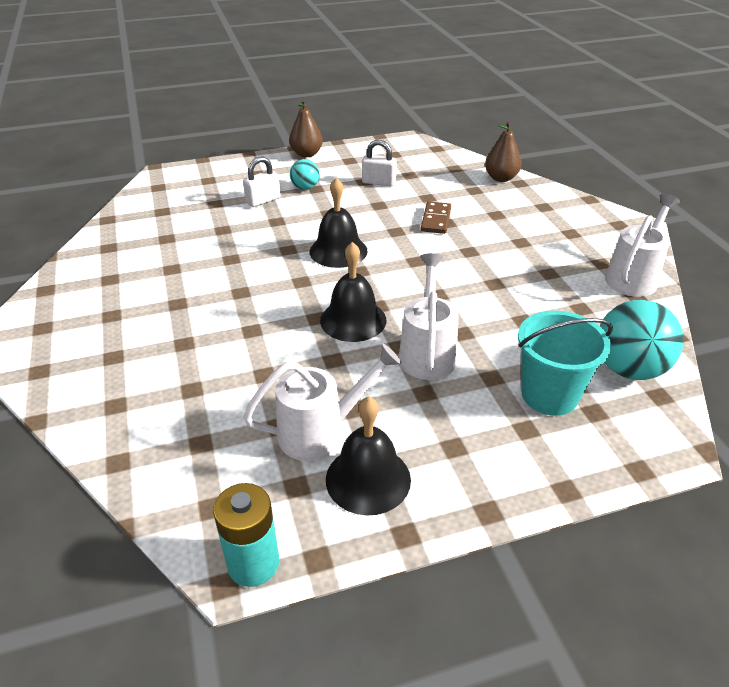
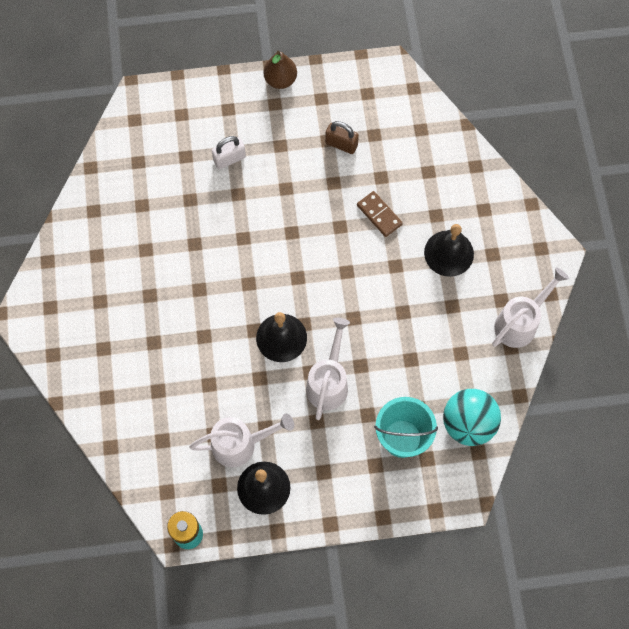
camera: 10 degrees right, 30 degrees up
turquoise ball [290,159,320,190] -> none
black bell [309,177,368,268] -> black bell moved to [424,224,474,277]
white padlock [362,140,397,186] -> brown padlock [325,121,359,154]
brown domino [421,201,451,234] -> brown domino turned 60 degrees counterclockwise [357,191,403,237]
brown pear [485,121,522,182] -> none

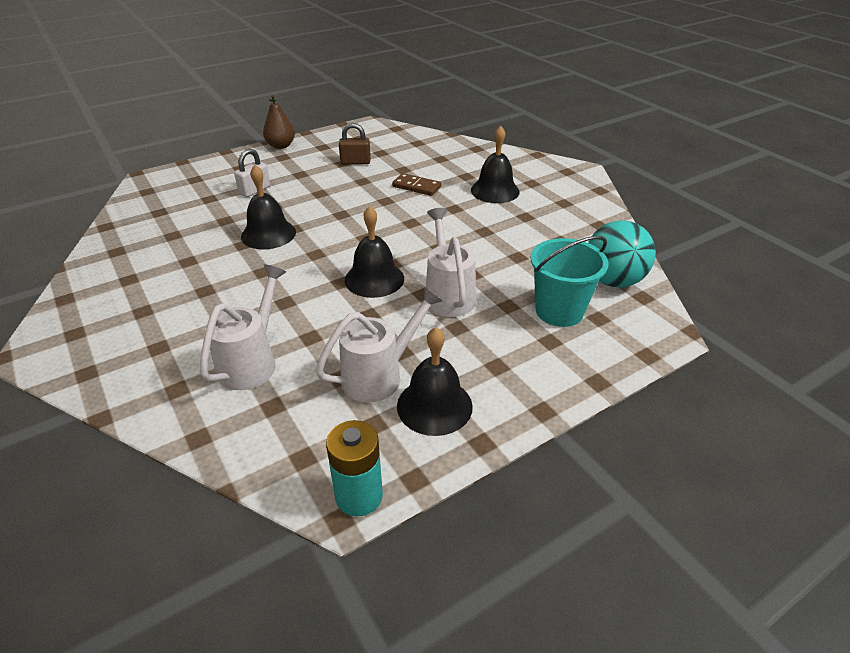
camera: 25 degrees left, 30 degrees down
white watering can [492,268,569,348] -> white watering can moved to [200,264,286,390]
none -> black bell [241,165,296,249]

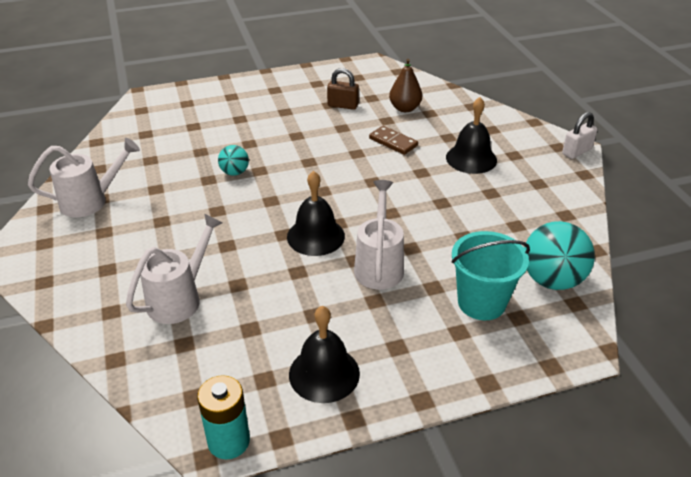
camera: 15 degrees right, 0 degrees up
white padlock [234,149,270,197] -> white padlock moved to [562,112,597,159]
black bell [241,165,296,249] -> turquoise ball [218,145,249,176]
brown pear [263,95,295,149] -> brown pear moved to [389,59,422,112]
white watering can [316,287,443,402] -> white watering can moved to [28,138,140,217]

